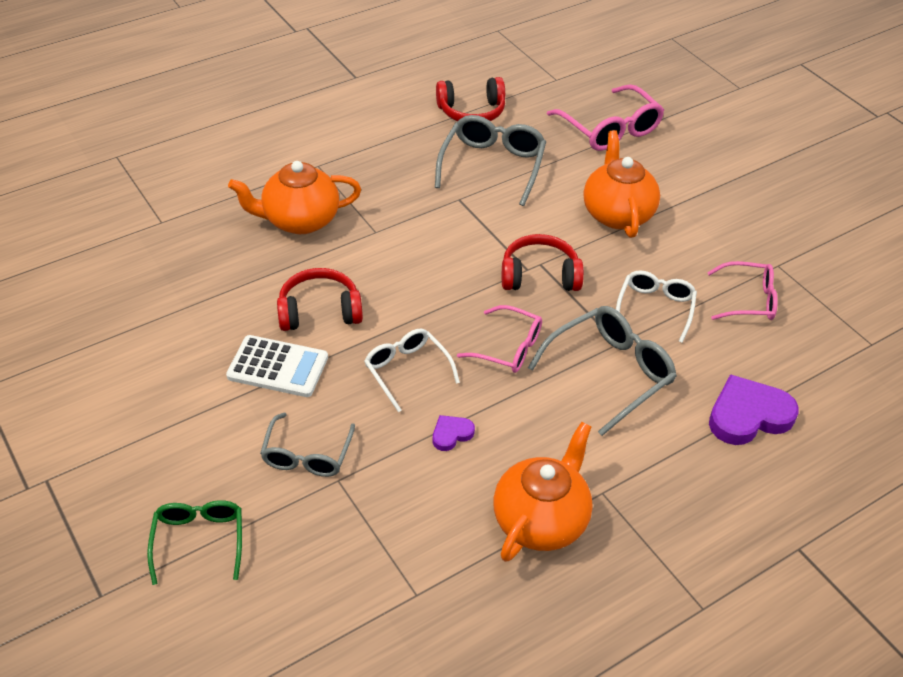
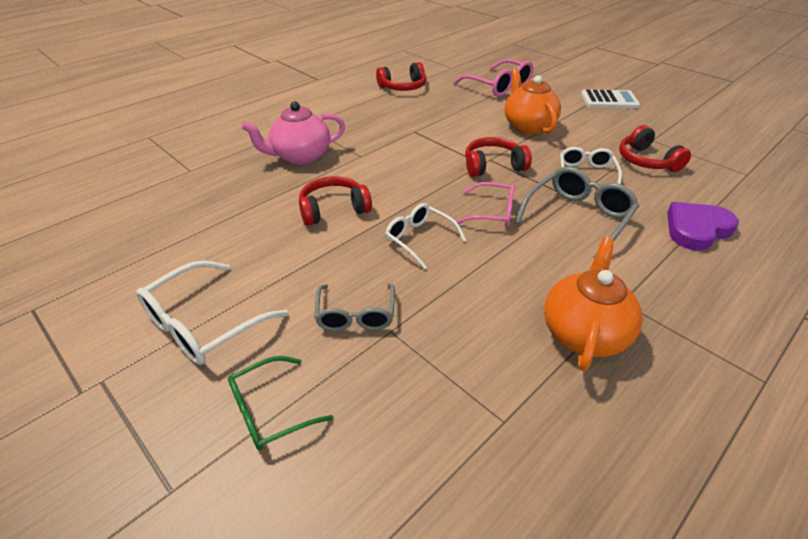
camera: 10 degrees left, 5 degrees down
green glasses [147,500,242,585] -> green glasses turned 105 degrees counterclockwise [228,356,333,450]
white calculator [226,335,328,397] -> white calculator moved to [581,90,640,108]
orange teapot [228,161,361,234] -> pink teapot [241,101,345,165]
purple heart [433,415,475,451] -> none
grey glasses [435,115,546,206] -> none
pink glasses [707,261,778,320] -> red headphones [619,125,691,172]
none -> white glasses [136,261,289,365]

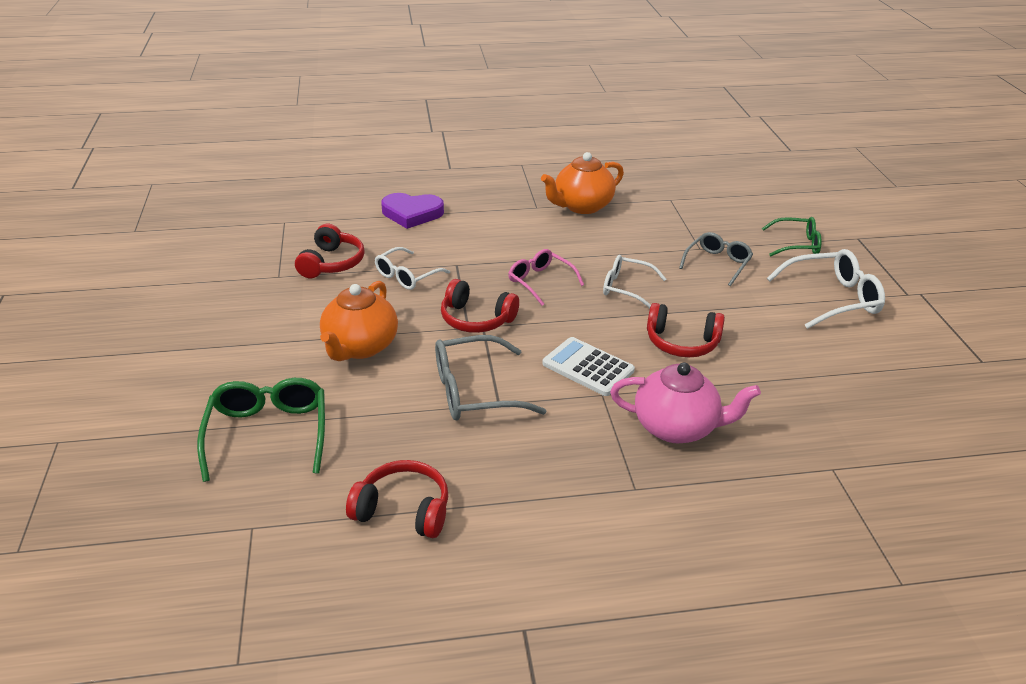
camera: 145 degrees left, 5 degrees down
white glasses [385,203,466,269] -> white glasses turned 120 degrees clockwise [603,255,666,308]
pink glasses [454,59,533,97] -> green glasses [197,378,325,482]
grey glasses [515,166,639,258] -> grey glasses moved to [435,335,546,420]
white calculator [581,90,640,108] -> white calculator moved to [542,337,635,396]

